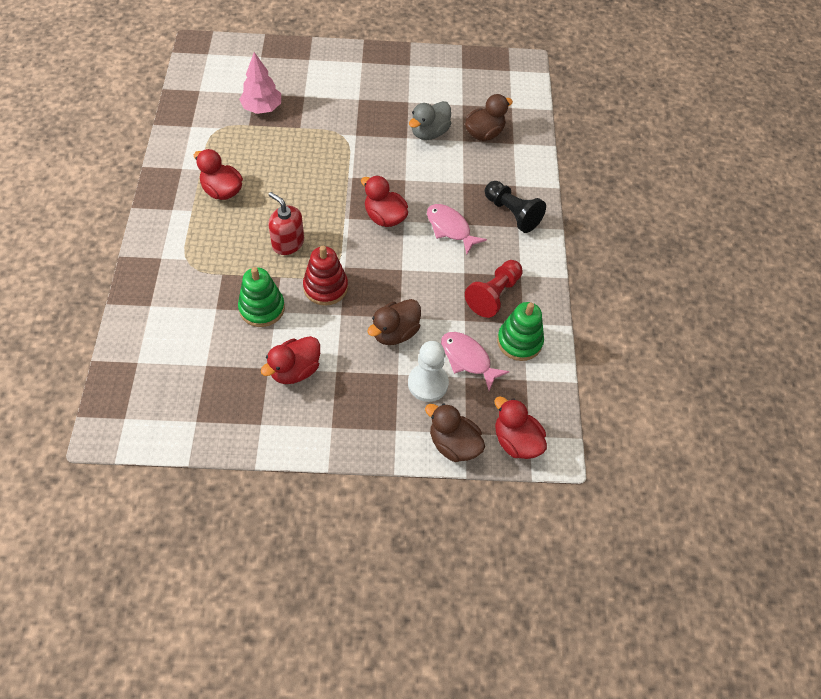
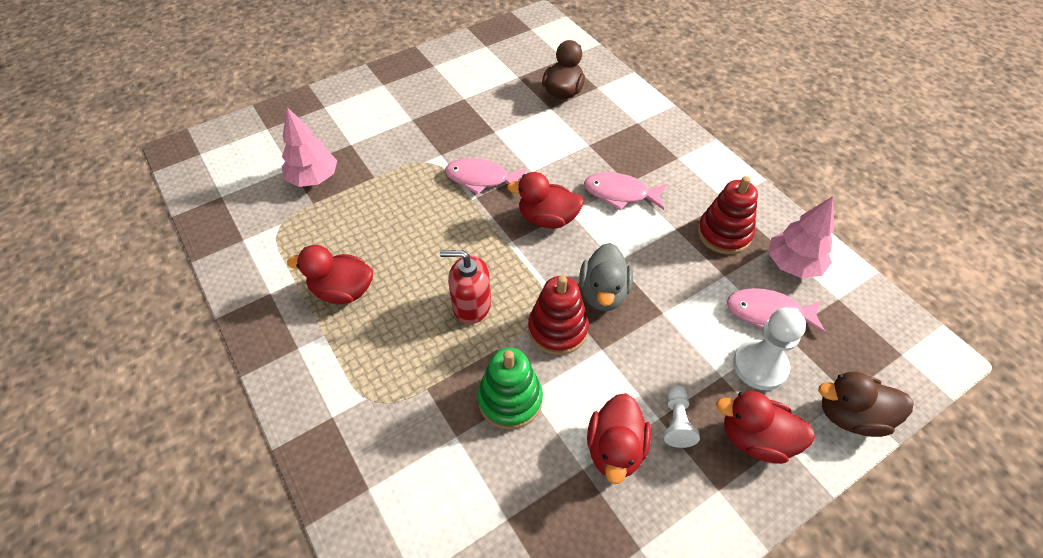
camera: 30 degrees left, 5 degrees down
brown duck [367,299,421,345] -> none
grey duck [409,101,451,140] -> grey duck moved to [579,243,633,311]
red pawn [465,260,523,318] -> red stacking toy [698,176,758,254]
black pawn [485,181,546,233] -> none
red duck [494,396,547,459] -> red duck moved to [716,391,815,464]
green stacking toy [497,302,544,361] -> pink tree [768,196,834,278]
none -> pink fish [445,158,527,195]
none -> white pawn [664,386,700,448]

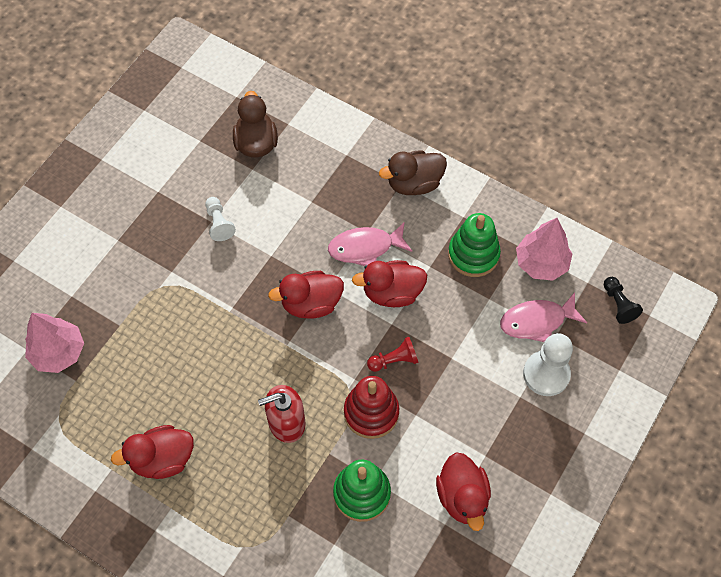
camera: 25 degrees left, 10 degrees up
pink fish [445,158,527,195] -> none
grey duck [579,243,633,311] -> red pawn [367,337,419,372]
white pawn [664,386,700,448] -> white pawn moved to [205,197,236,241]
red stacking toy [698,176,758,254] -> green stacking toy [448,213,501,277]
red duck [716,391,815,464] -> red duck moved to [352,260,427,307]
brown duck [818,372,914,437] -> brown duck moved to [379,150,447,195]
none -> black pawn [604,277,643,324]

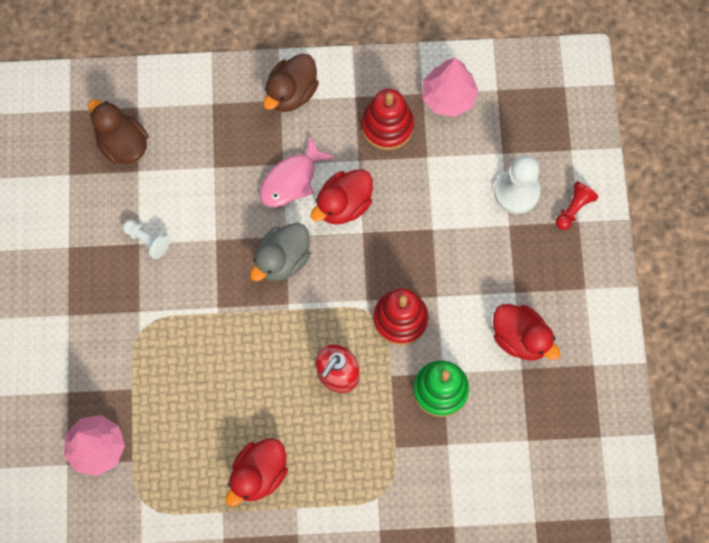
camera: 35 degrees left, 10 degrees up
red duck [268,271,344,319] -> grey duck [250,223,311,281]
red pawn [367,337,419,372] -> red pawn moved to [556,181,598,230]
green stacking toy [448,213,501,277] -> red stacking toy [361,89,414,150]
pink fish [500,292,587,342] -> none
black pawn [604,277,643,324] -> none

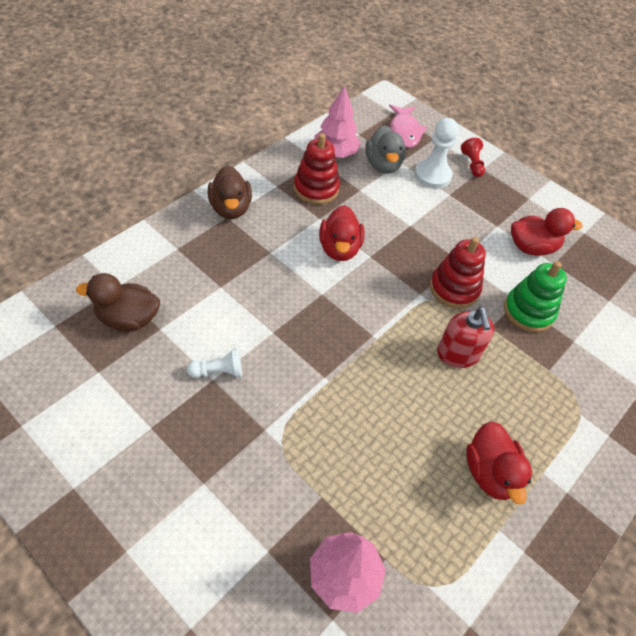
camera: 50 degrees left, 20 degrees down
grey duck [250,223,311,281] -> grey duck moved to [365,125,406,174]
pink fish [260,135,335,207] -> pink fish moved to [389,105,427,148]

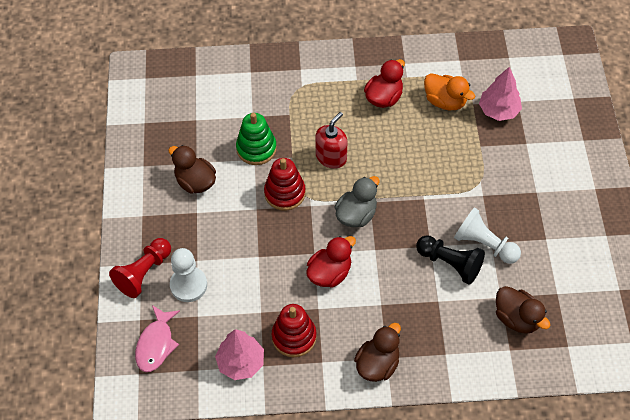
camera: 130 degrees left, 5 degrees up
white pawn [187,348,242,378] -> white pawn [454,207,521,264], size x1.68
grey duck [365,125,406,174] -> grey duck moved to [335,176,379,227]
pink fish [389,105,427,148] -> pink fish turned 150 degrees clockwise [135,305,180,372]
red pawn [461,138,485,177] -> red pawn [109,238,171,298], size x1.68
red duck [511,208,583,256] -> brown duck [168,145,216,194]
none -> black pawn [416,235,485,285]
none -> orange duck [424,73,475,110]

